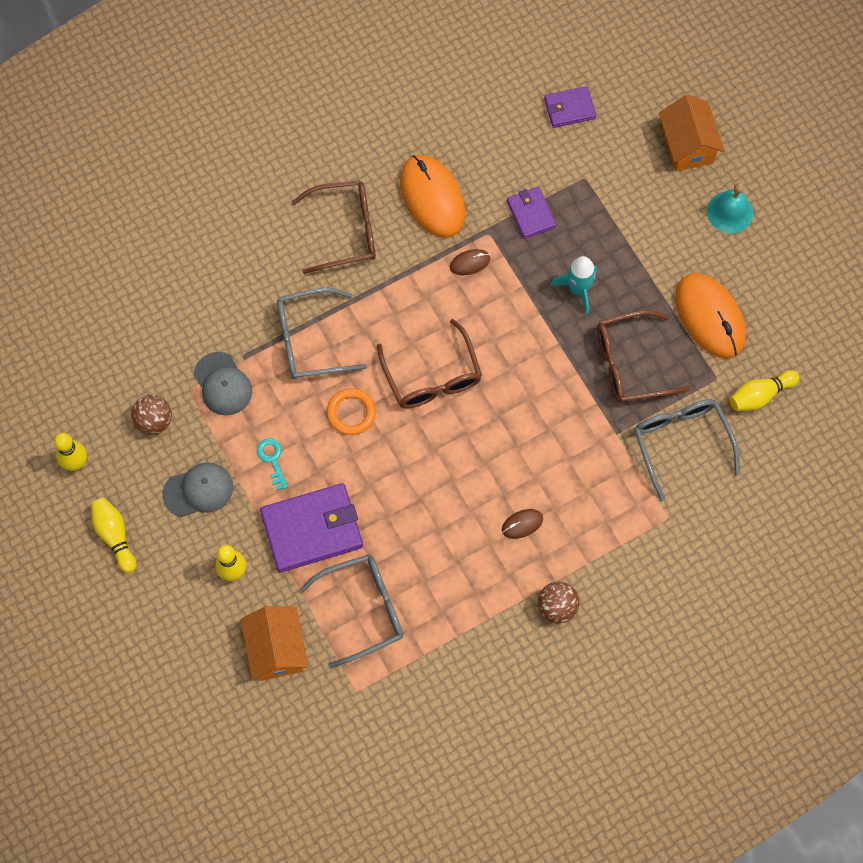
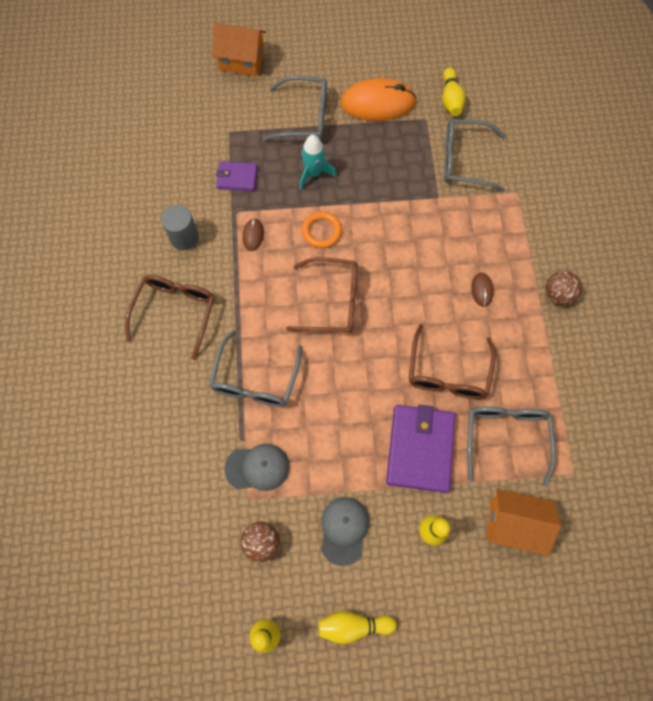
camera: 65 degrees left, 0 degrees up
turquoise key [257,438,288,490] -> none
orange ring [327,388,376,435] -> orange ring moved to [302,211,342,248]
orange mouse [400,155,465,238] -> grey cylinder [161,205,199,250]
purple wallet [544,86,596,128] -> none
brown glasses [597,310,690,403] -> brown glasses moved to [409,324,496,399]
turquoise bell [707,183,753,233] -> none
none -> grey glasses [263,76,327,141]

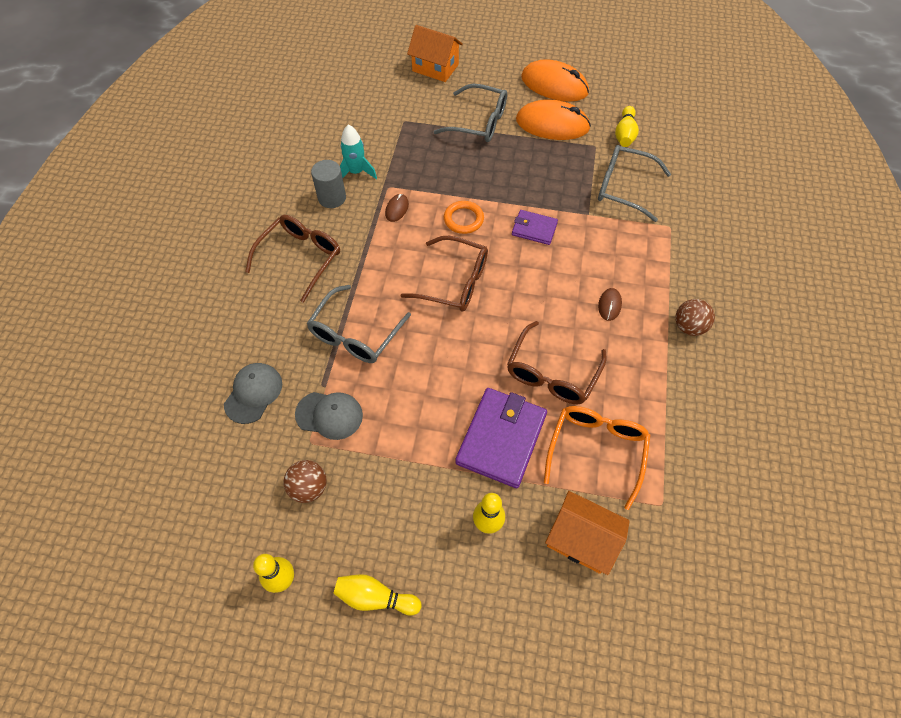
camera: 15 degrees right, 10 degrees down
purple wallet [216,161,258,191] -> purple wallet moved to [512,210,558,245]
turquoise rocket [299,135,337,189] -> turquoise rocket moved to [340,125,377,179]
grey cap [321,497,369,566] -> grey cap moved to [224,363,282,424]
grey glasses [467,406,556,487] -> orange glasses [544,406,651,510]
none -> orange mouse [521,59,589,102]

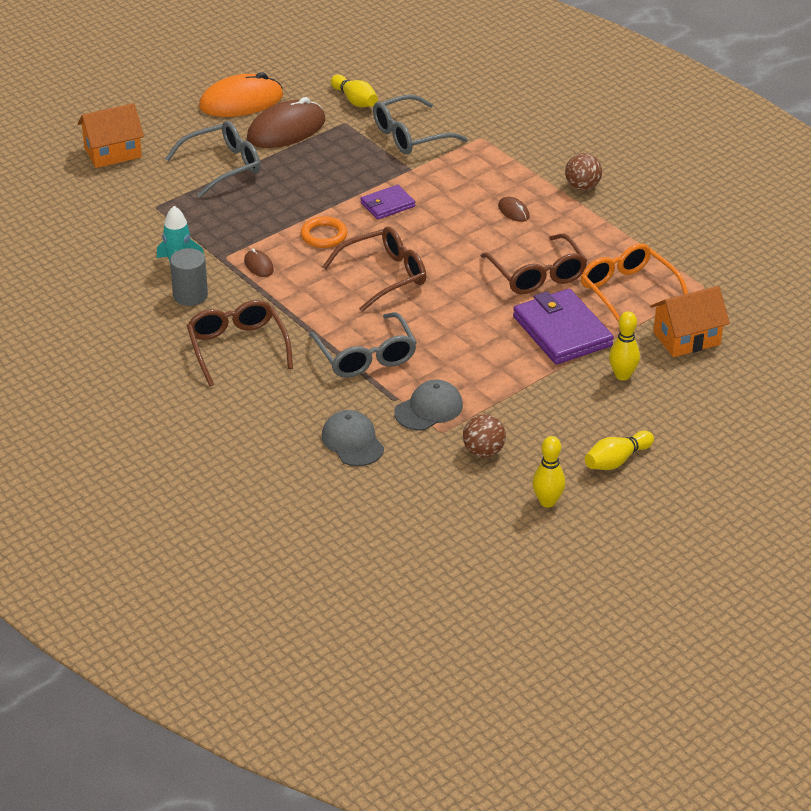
camera: 50 degrees left, 20 degrees down
orange mouse [516,100,591,140] -> brown mouse [247,97,325,148]

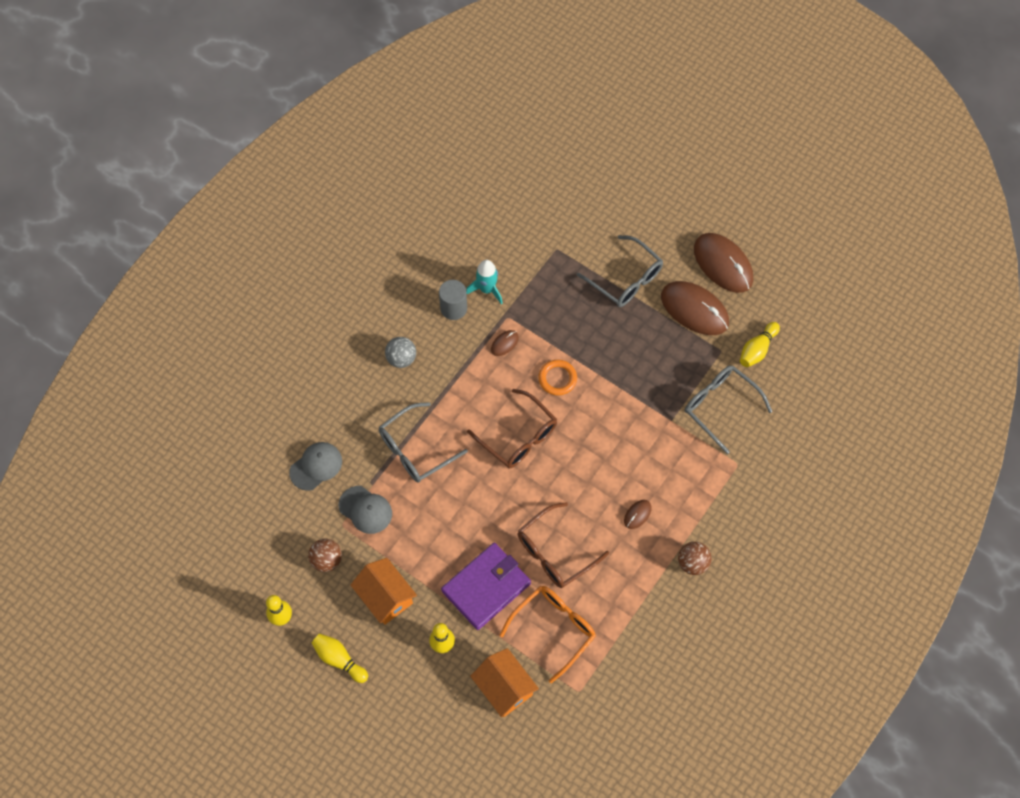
camera: 75 degrees right, 25 degrees up
orange house [78,103,144,168] -> orange house moved to [351,558,417,625]
brown glasses [187,300,293,387] -> grey ball [385,337,416,368]
orange mouse [199,72,283,117] -> brown mouse [694,233,753,293]
purple wallet [360,185,415,220] -> none

